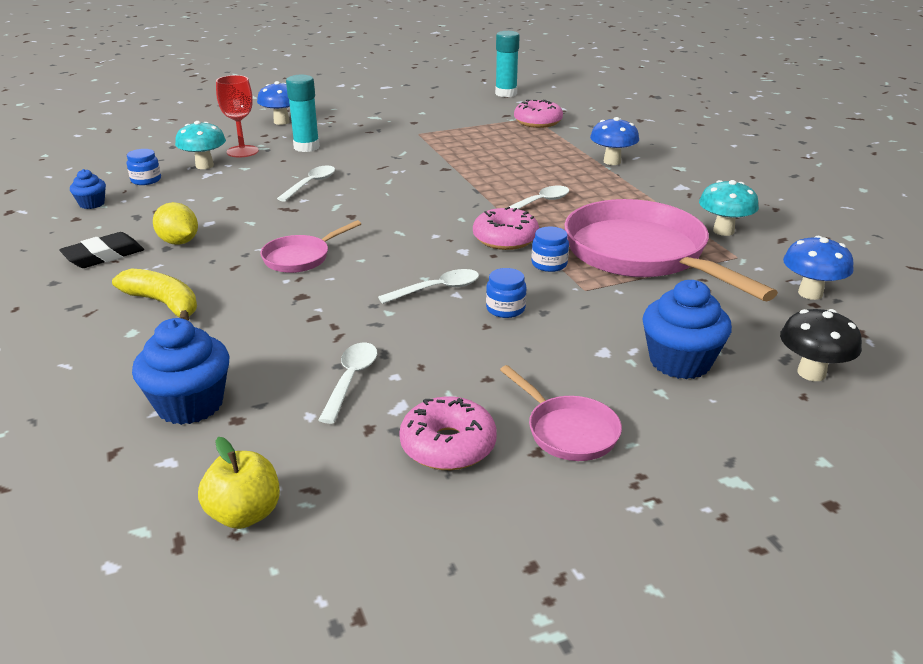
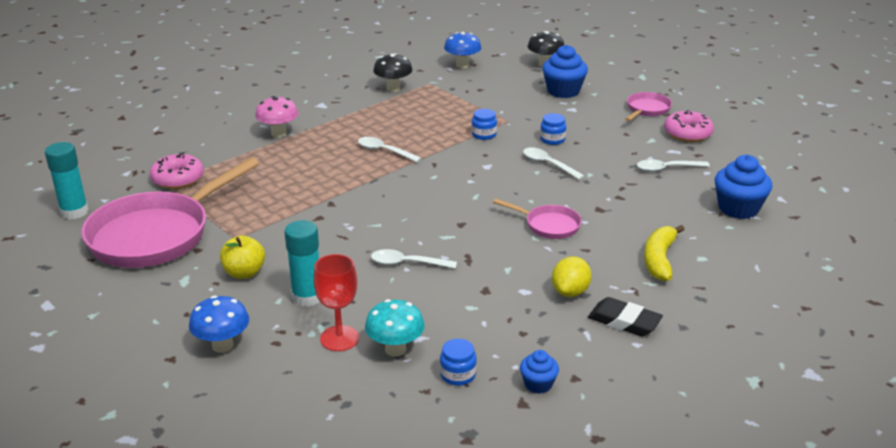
camera: 110 degrees left, 0 degrees up
yellow apple [198,437,280,529] -> yellow apple moved to [220,235,265,279]
pink donut [473,207,539,250] -> none
pink pan [564,199,778,301] -> pink pan moved to [81,158,259,268]
blue mushroom [590,117,639,165] -> pink mushroom [255,96,299,137]
turquoise mushroom [699,180,759,236] -> black mushroom [373,53,413,92]

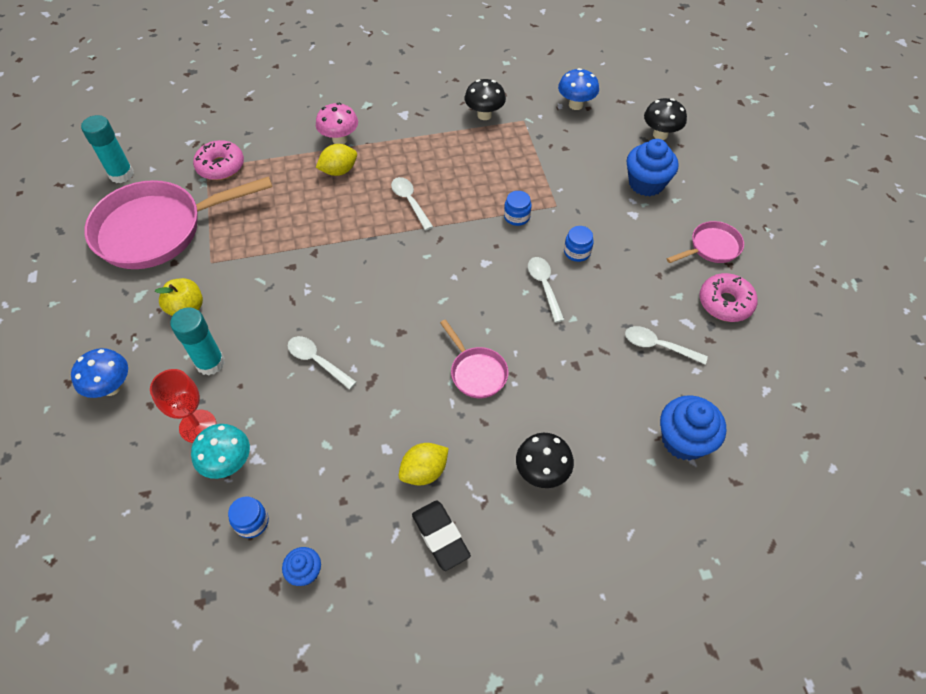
camera: 30 degrees right, 25 degrees up
yellow banana [644,225,685,281] -> black mushroom [516,433,574,488]
none -> yellow lemon [316,144,357,176]

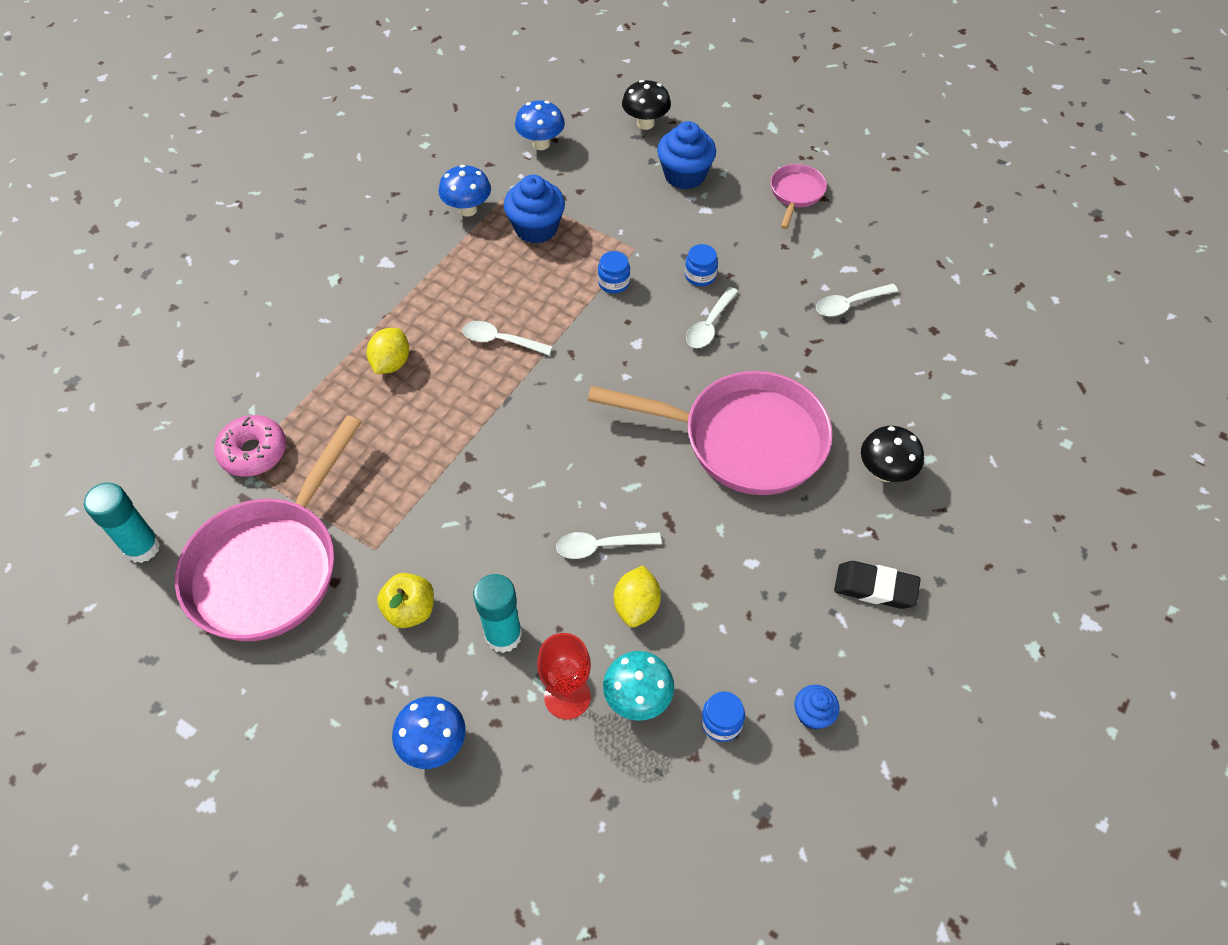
camera: 45 degrees left, 0 degrees up
pink mushroom [316,103,358,144] -> none
yellow lemon [399,443,449,486] -> yellow lemon moved to [614,566,661,627]
pink pan [440,319,508,398] -> pink pan [588,371,832,495], size x2.15
black mushroom [465,79,506,120] -> blue mushroom [439,165,491,217]
white spoon [528,257,564,323] -> white spoon turned 90 degrees counterclockwise [686,287,738,348]
blue cupcake [660,395,726,461] -> blue cupcake moved to [504,175,565,244]
pink donut [699,273,758,322] -> none

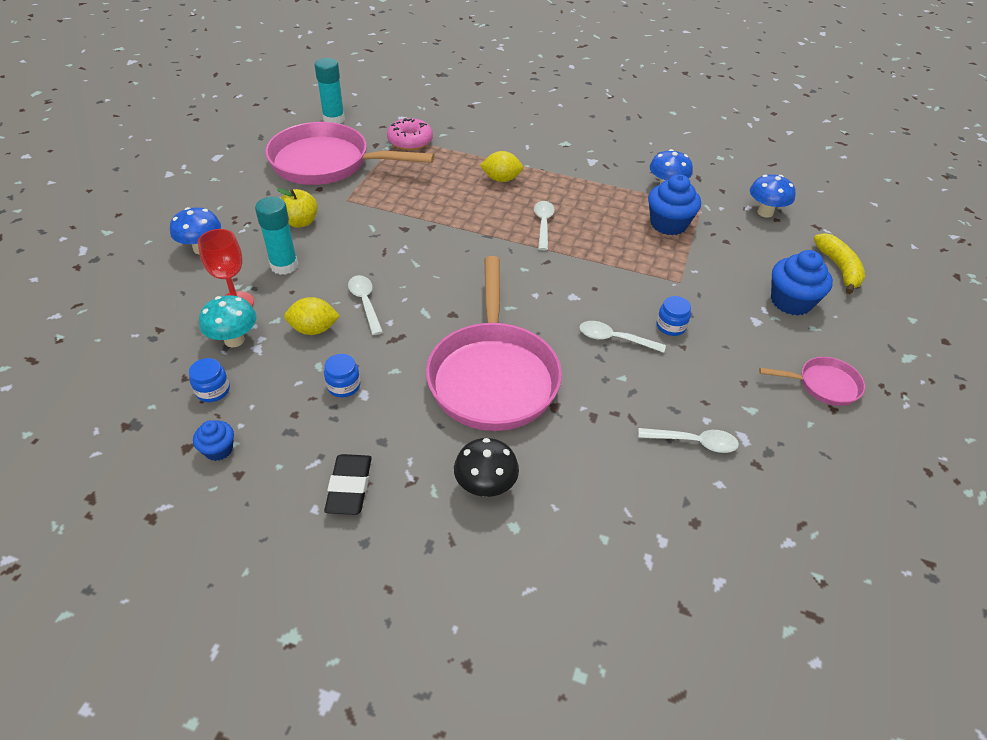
camera: 75 degrees right, 10 degrees down
blue jar [598,251,630,293] -> blue jar moved to [324,354,360,397]
black mushroom [622,80,671,130] -> yellow banana [814,233,865,294]
white spoon [816,284,898,317] -> white spoon turned 135 degrees clockwise [638,428,739,453]

